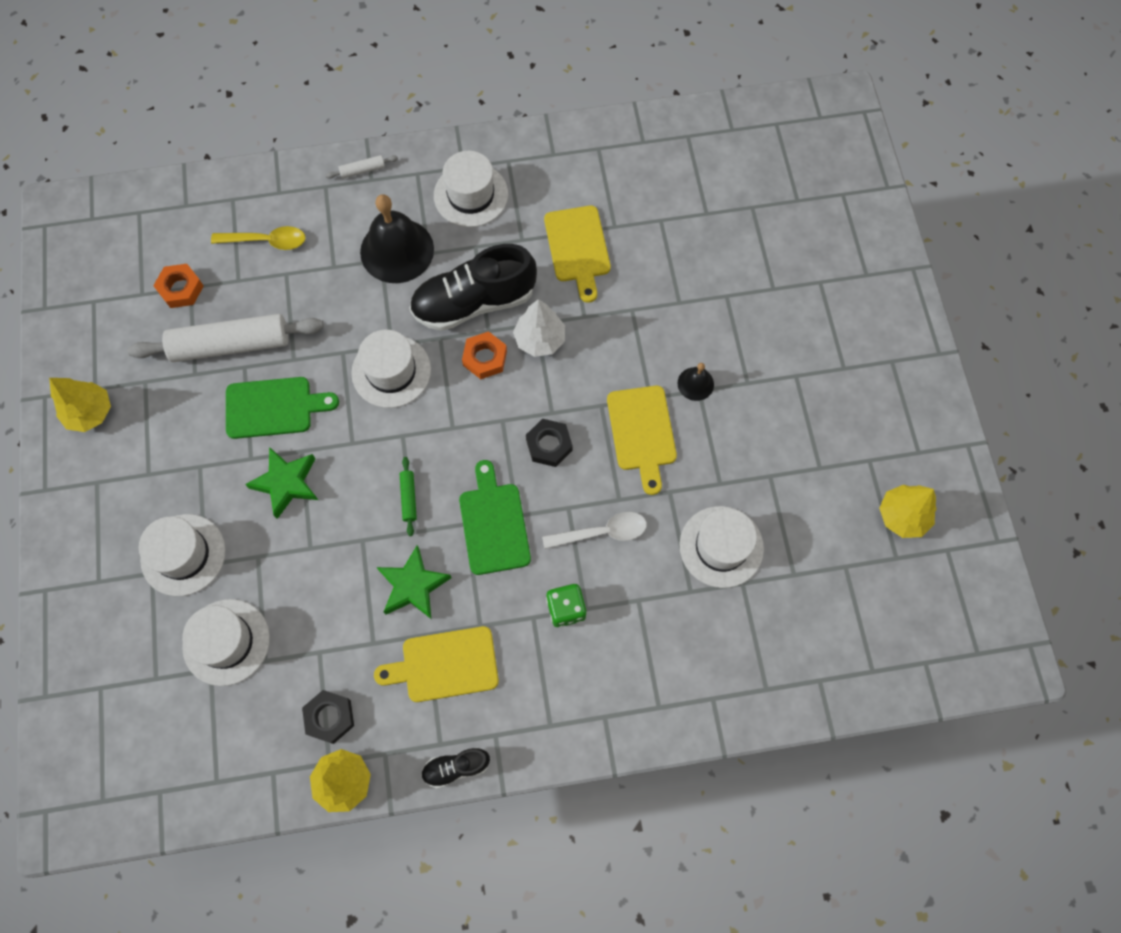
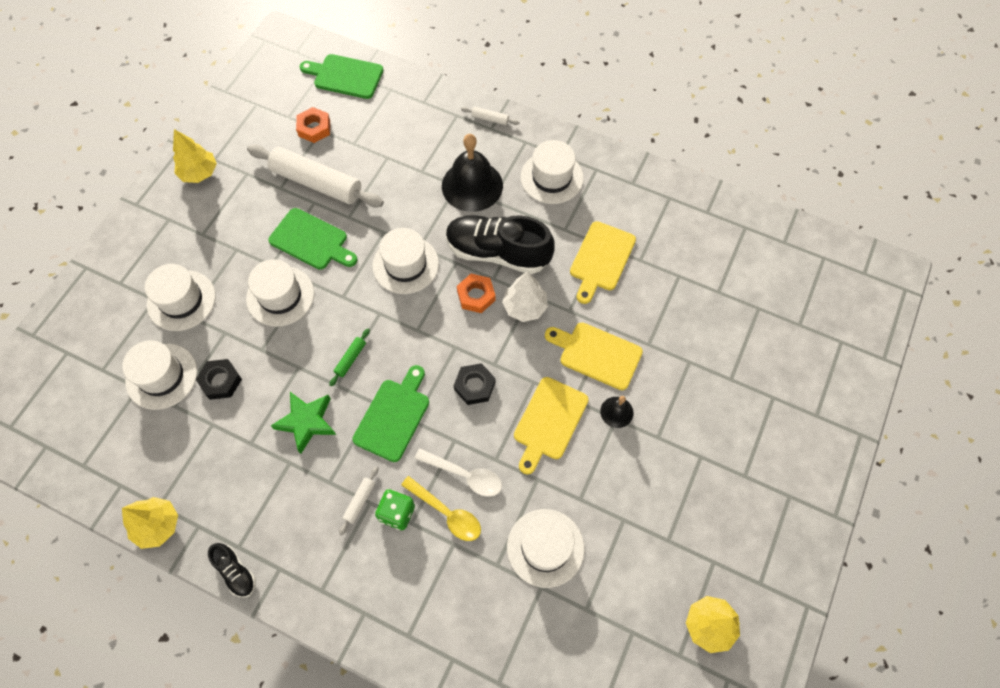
camera: 35 degrees right, 5 degrees down
yellow spoon [211,226,305,250] -> yellow spoon moved to [401,476,481,541]
green star [245,447,318,519] -> white hat [246,259,314,327]
black nut [302,690,354,744] -> black nut moved to [196,359,242,400]
yellow cutting board [374,626,499,702] -> yellow cutting board moved to [545,322,643,390]
black shoe [421,748,490,788] -> black shoe turned 150 degrees counterclockwise [208,543,256,598]
none -> green cutting board [300,54,383,99]
none -> white rolling pin [339,466,378,536]

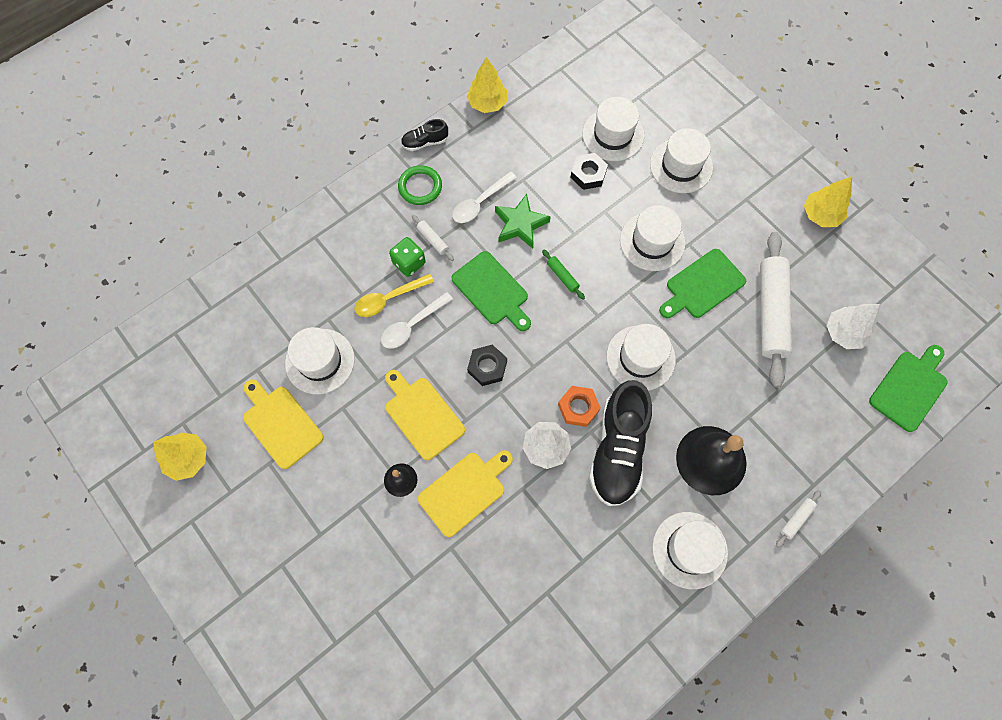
camera: 115 degrees right, 5 degrees up
white rolling pin [247,144,384,207] -> white rolling pin turned 45 degrees counterclockwise [760,232,792,388]
orange nut [296,107,330,143] -> white tree [826,304,880,349]
black shoe [446,215,555,274] -> black shoe turned 150 degrees clockwise [589,380,652,506]
yellow cutting board [570,221,636,304] -> yellow cutting board moved to [243,379,324,469]
none -> green ring [398,165,442,205]
none -> white spoon [452,171,517,223]

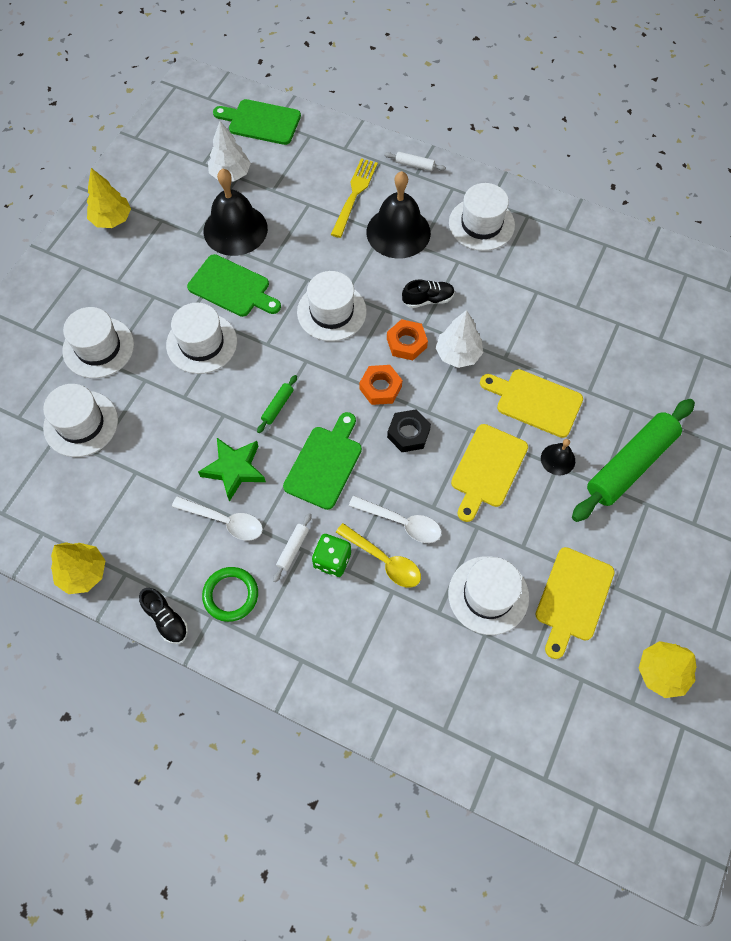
camera: 115 degrees left, 5 degrees down
black nut [570,153,608,190] -> none
black shoe [589,380,652,506] -> black shoe [402,279,455,308], size x0.47
white rolling pin [760,232,792,388] -> black bell [204,169,268,256]
none -> yellow fork [331,158,378,238]
none -> orange nut [359,365,402,405]
none -> green rolling pin [572,399,695,522]

